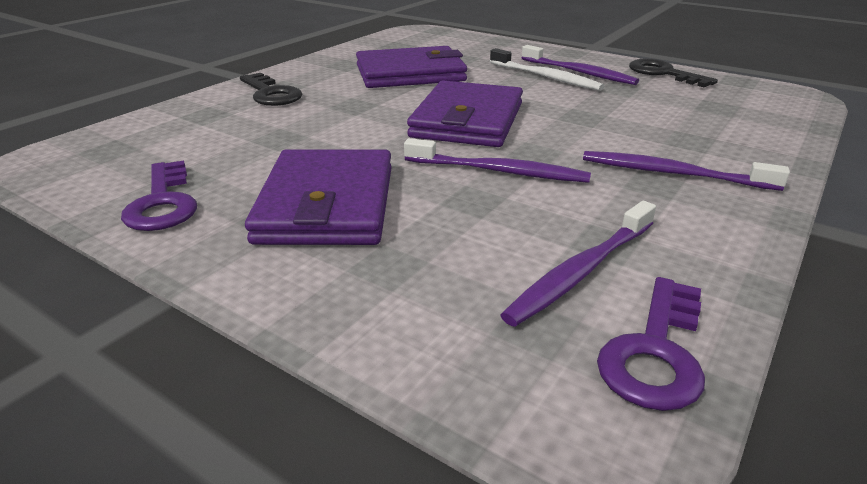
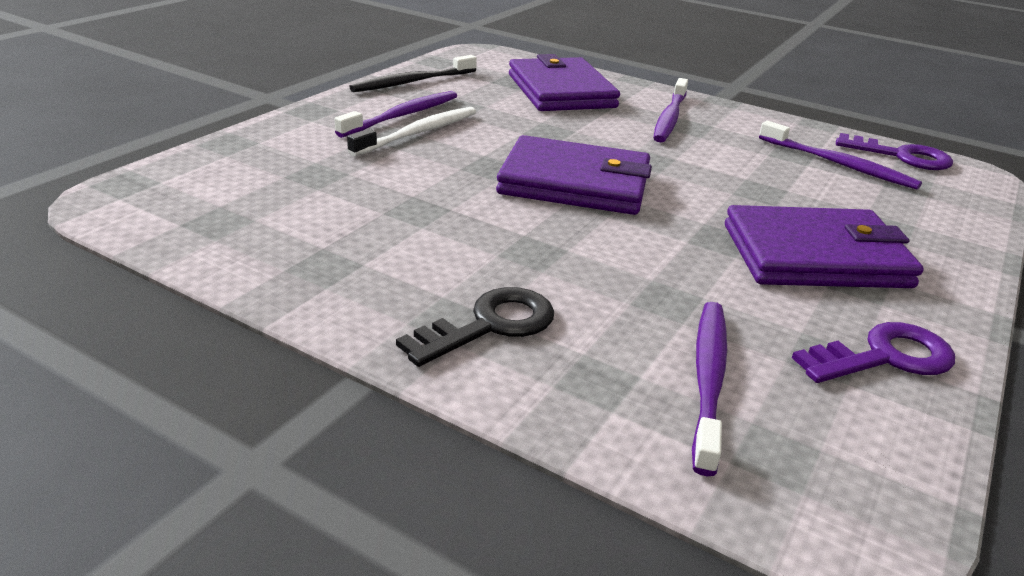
camera: 95 degrees left, 0 degrees up
purple wallet [356,46,467,88] -> purple wallet moved to [509,54,620,111]
purple toothbrush [404,138,591,183] -> purple toothbrush moved to [692,302,727,476]
black key [629,58,718,87] -> black toothbrush [349,55,477,92]

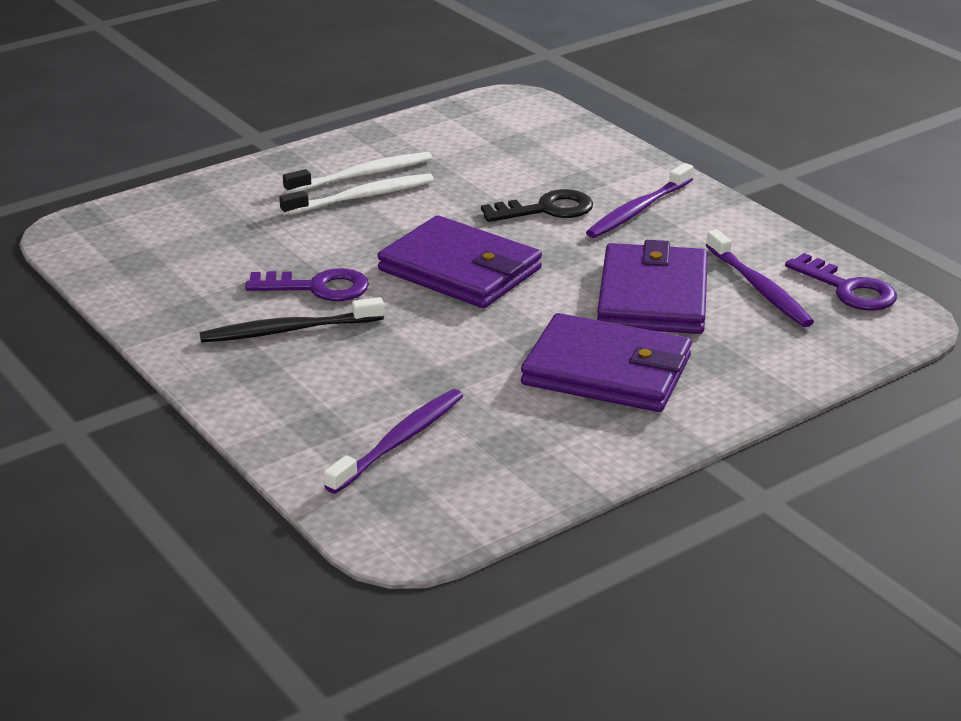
camera: 25 degrees right, 0 degrees up
purple toothbrush [335,91,457,138] -> white toothbrush [283,152,432,194]
black toothbrush [349,55,477,92] -> black toothbrush moved to [199,297,384,342]
black key [396,287,554,367] -> black key moved to [481,189,593,222]
purple wallet [509,54,620,111] -> purple wallet moved to [597,240,708,334]
purple key [792,322,955,383] -> purple key moved to [245,268,369,301]

